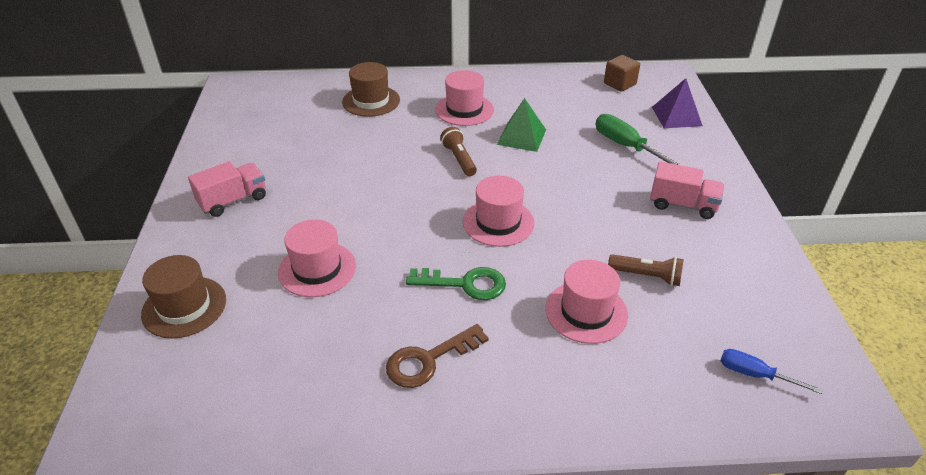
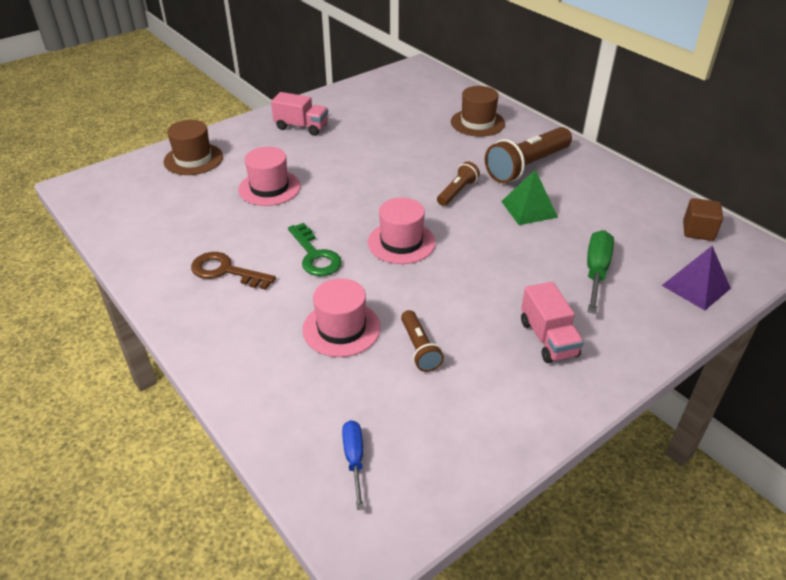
camera: 55 degrees right, 0 degrees up
pink hat [435,70,494,126] -> brown flashlight [485,127,572,183]

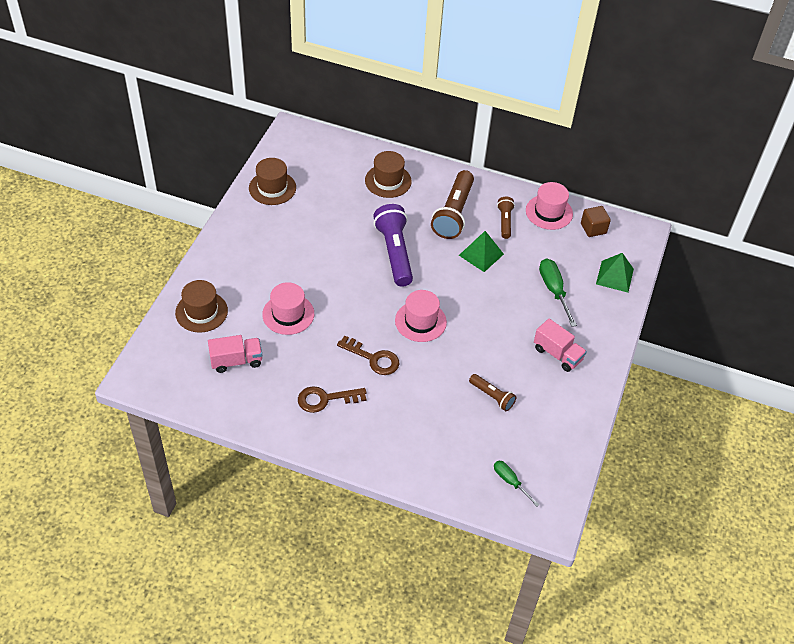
camera: 35 degrees left, 10 degrees up
pink truck [271,92,328,136] -> pink truck moved to [208,335,262,373]
green key [288,223,342,276] -> brown key [337,335,399,375]
pink hat [303,278,381,357] -> pink hat moved to [526,182,573,230]
blue screwdriver [342,420,364,510] -> green screwdriver [494,461,540,507]
brown flashlight [437,161,480,206] -> brown flashlight moved to [497,197,515,239]
purple pyramid [661,246,731,310] -> green pyramid [596,253,634,293]
none -> brown hat [249,158,296,205]
none -> purple flashlight [373,204,413,287]

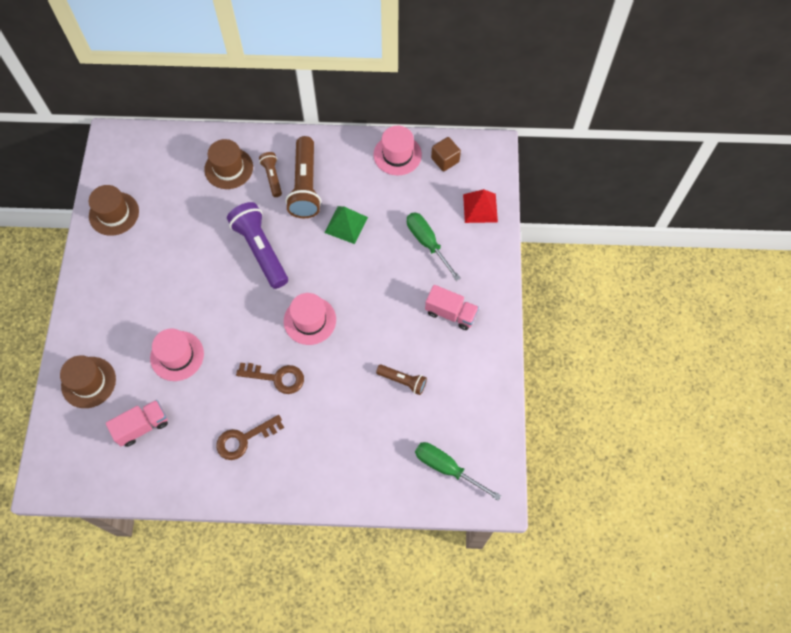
camera: 15 degrees left, 15 degrees up
green screwdriver [494,461,540,507] -> green screwdriver [415,442,501,501], size x1.58
brown flashlight [497,197,515,239] -> brown flashlight moved to [259,152,282,197]
green pyramid [596,253,634,293] -> red pyramid [463,189,498,223]

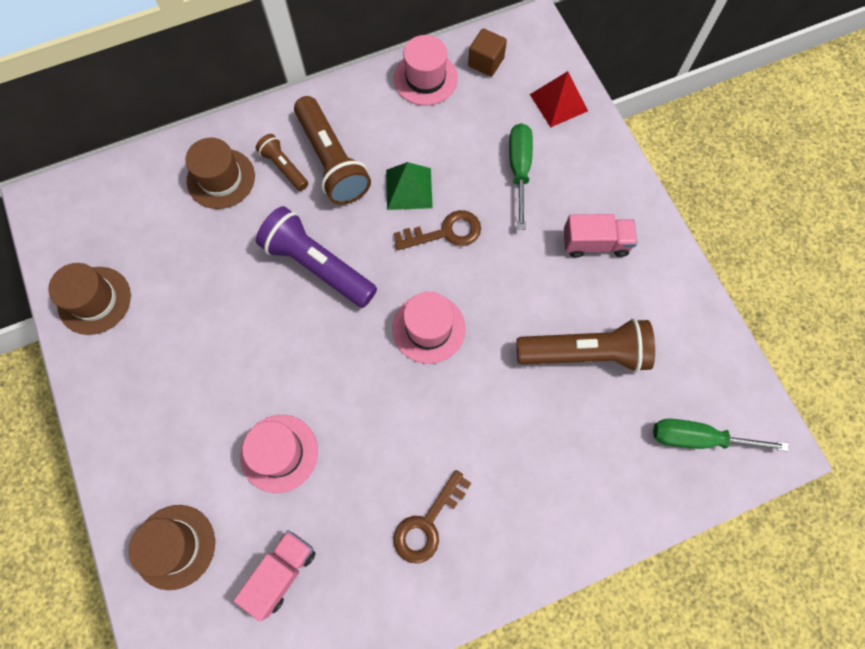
camera: 25 degrees left, 5 degrees up
brown key [236,363,304,394] -> brown key moved to [394,210,481,250]
brown flashlight [376,365,427,395] -> brown flashlight [517,319,655,373], size x1.88
green screwdriver [407,212,461,281] -> green screwdriver turned 60 degrees clockwise [509,123,533,230]

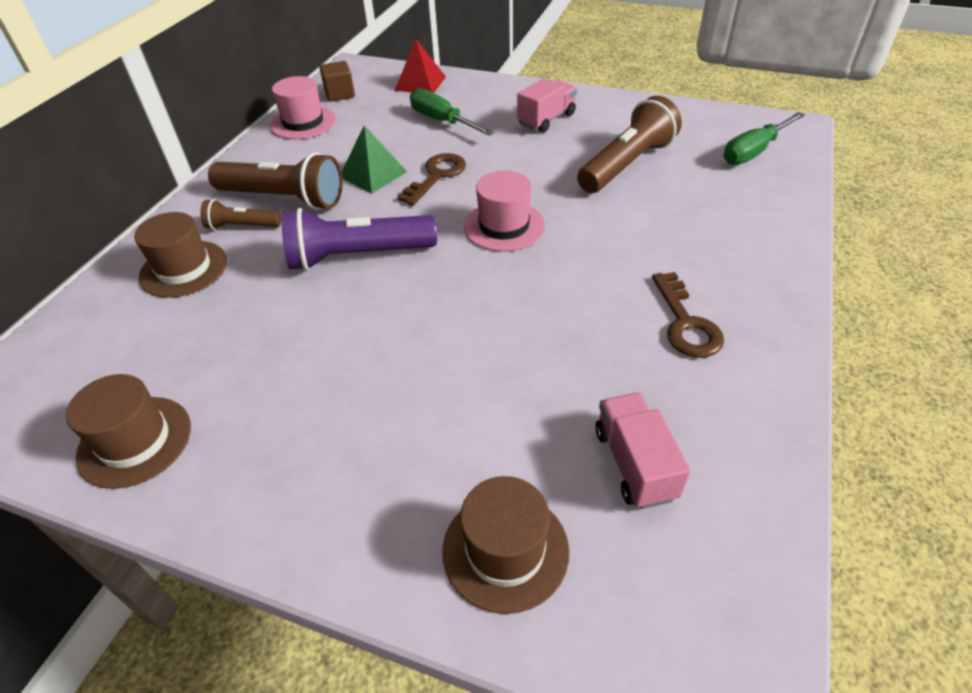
camera: 45 degrees left, 25 degrees down
pink hat [240,415,318,493] -> none

